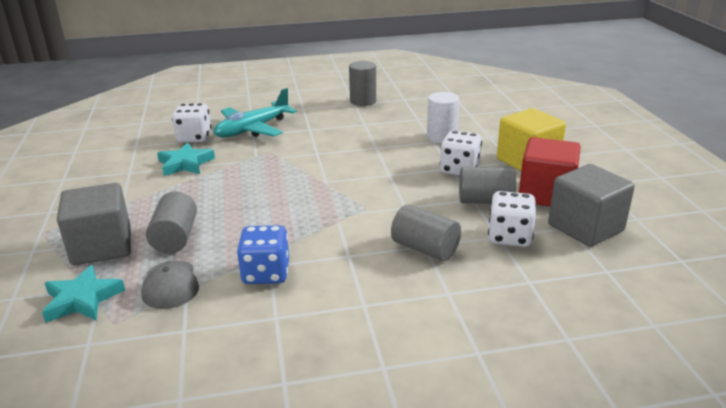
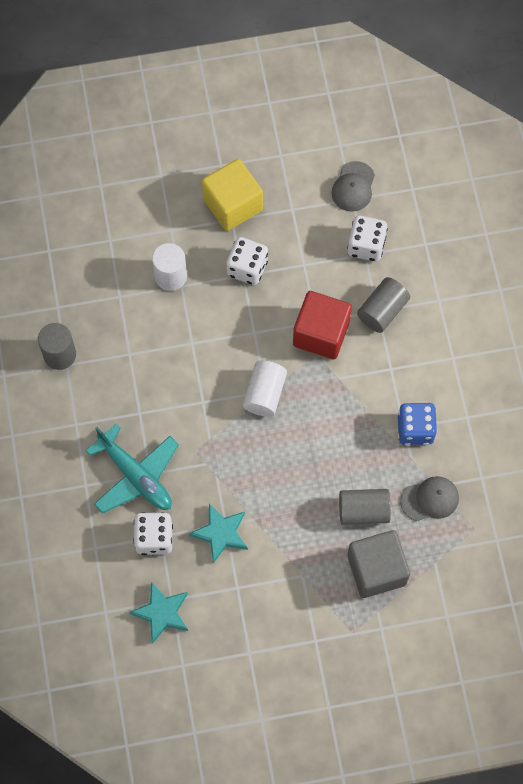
camera: 90 degrees left, 40 degrees up
turquoise star [42,265,125,323] -> turquoise star moved to [129,582,188,644]
grey cylinder [459,167,516,204] -> none
red cube [519,137,581,206] -> red cube moved to [293,291,352,359]
grey cube [548,164,635,247] -> grey cap [331,161,375,212]
none -> white cylinder [243,360,287,417]

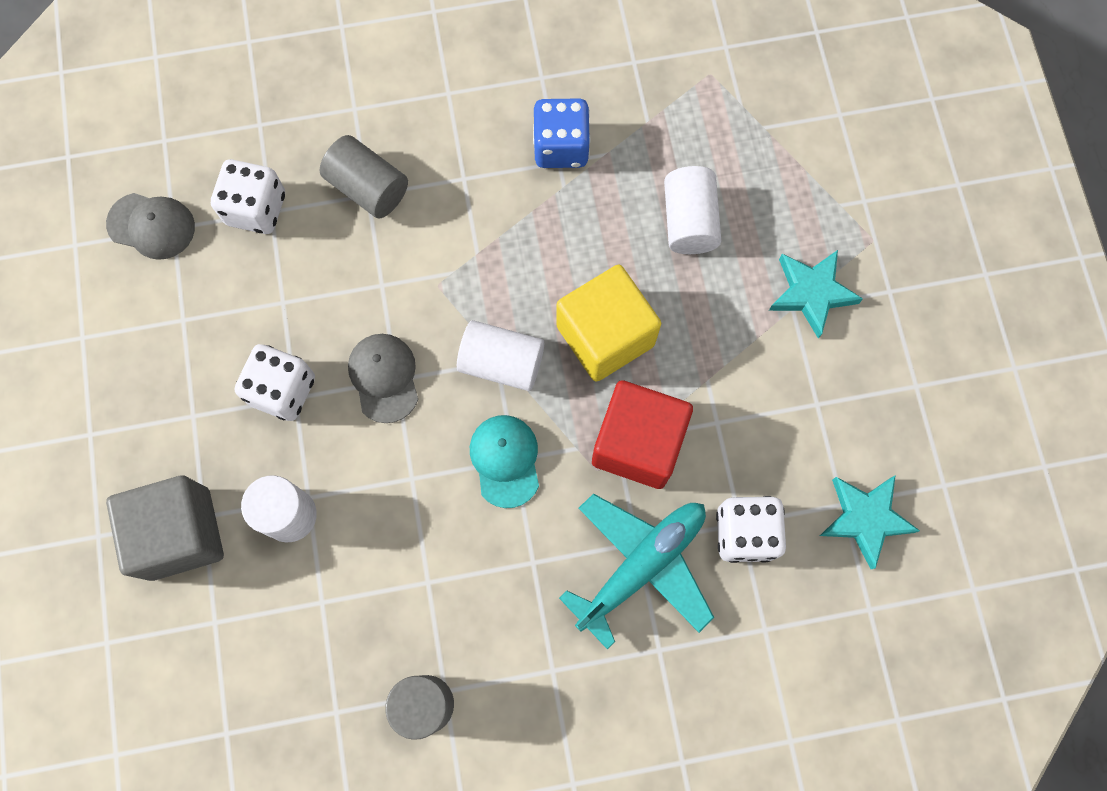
camera: 90 degrees left, 5 degrees up
turquoise star [189,504,248,563] -> turquoise star moved to [769,250,863,339]
yellow cube [202,159,263,231] -> yellow cube moved to [556,264,661,382]
red cube [293,291,352,359] -> red cube moved to [592,380,693,489]
grey cylinder [339,489,391,525] -> white cylinder [664,166,721,254]
grey cube [347,530,410,598] -> grey cube moved to [106,475,224,581]
grey cap [400,476,459,521] -> grey cap moved to [348,334,418,423]
none -> turquoise cap [470,415,539,508]

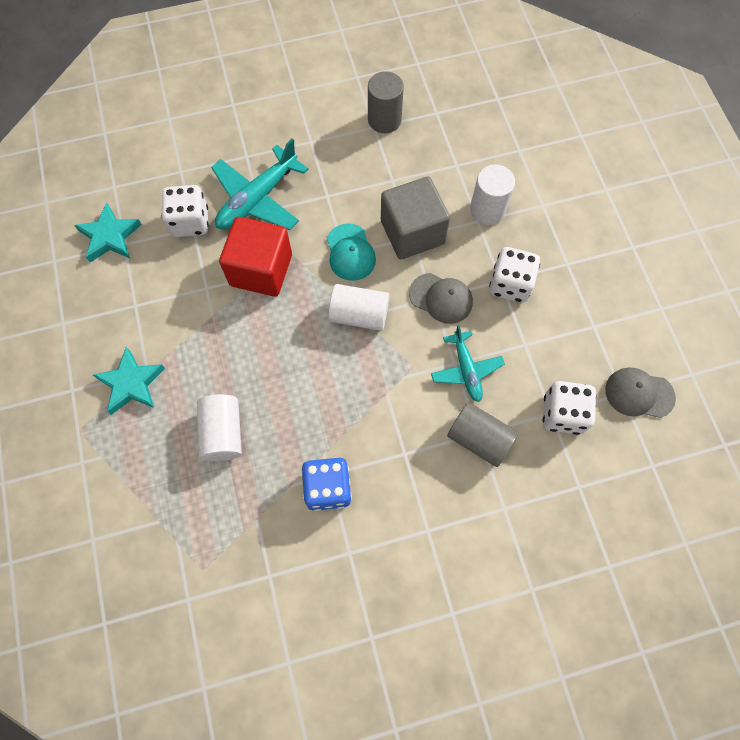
camera: 175 degrees right, 5 degrees down
grey cube [106,475,224,581] -> grey cube moved to [381,177,450,259]
grey cap [348,334,418,423] -> grey cap turned 45 degrees counterclockwise [409,273,473,324]
yellow cube [556,264,661,382] -> none
none -> turquoise plane [431,325,505,402]

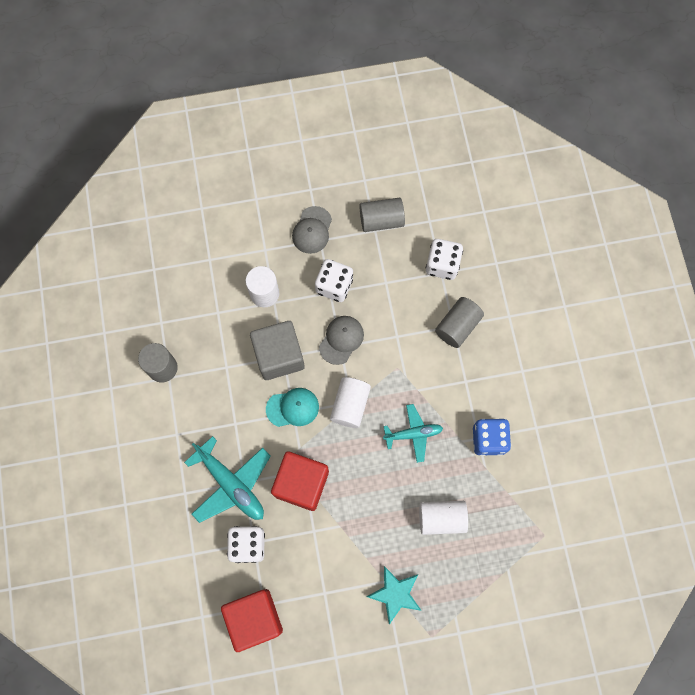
camera: 85 degrees left, 5 degrees up
turquoise star [74,203,142,262] -> red cube [221,589,283,652]
turquoise plane [431,325,505,402] -> turquoise plane moved to [383,404,443,463]
grey cap [605,367,676,418] -> grey cap moved to [292,206,332,254]
none -> grey cylinder [359,198,405,232]

